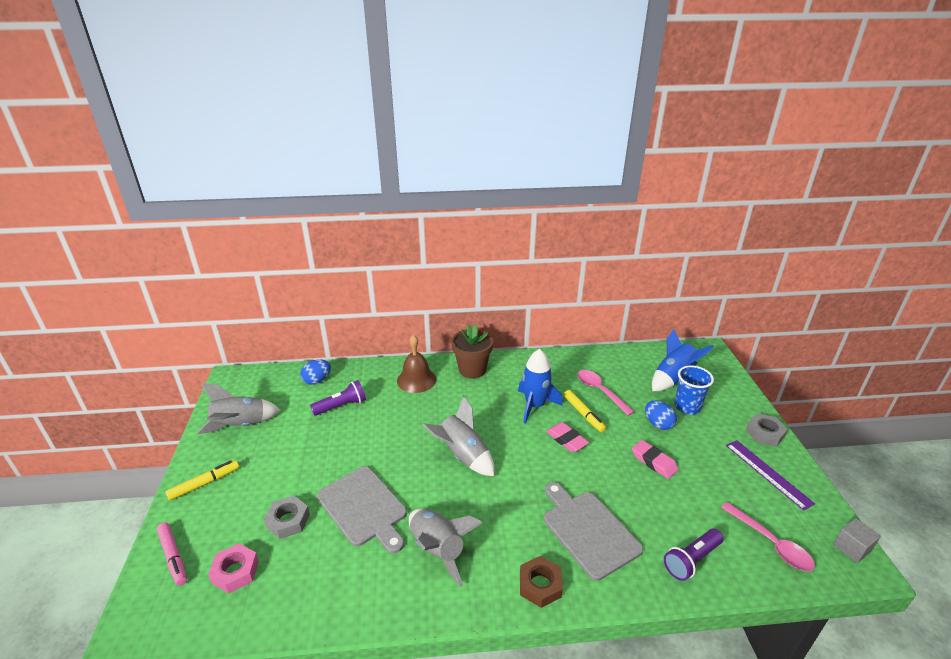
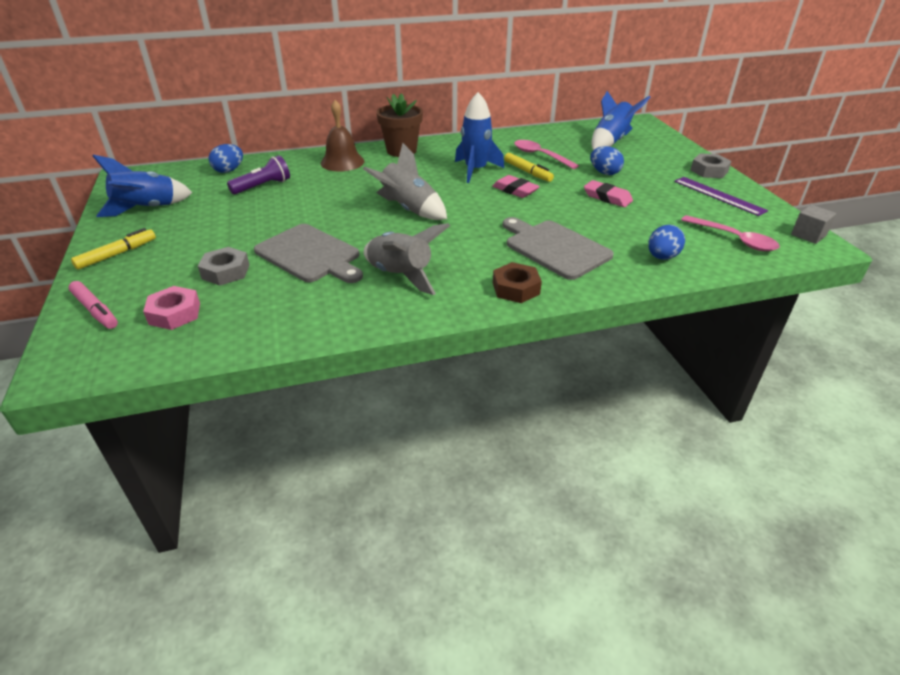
camera: 10 degrees left, 5 degrees up
grey rocket [197,383,280,434] -> blue rocket [93,155,192,217]
purple flashlight [664,529,723,581] -> blue egg [648,225,685,260]
blue cup [674,365,714,415] -> none

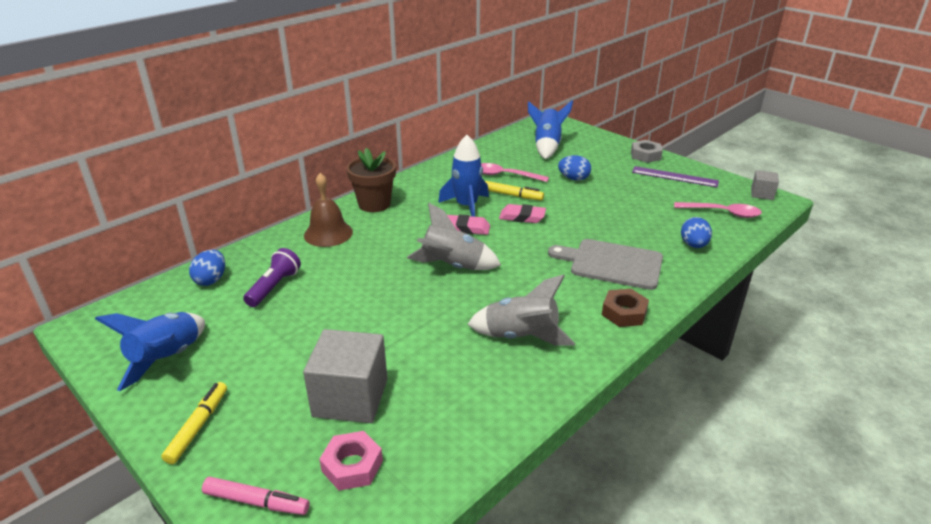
camera: 30 degrees left, 5 degrees down
grey nut [198,247,250,286] -> grey cube [303,329,387,423]
grey cutting board [254,224,363,283] -> none
pink eraser [584,180,633,207] -> pink eraser moved to [447,214,490,235]

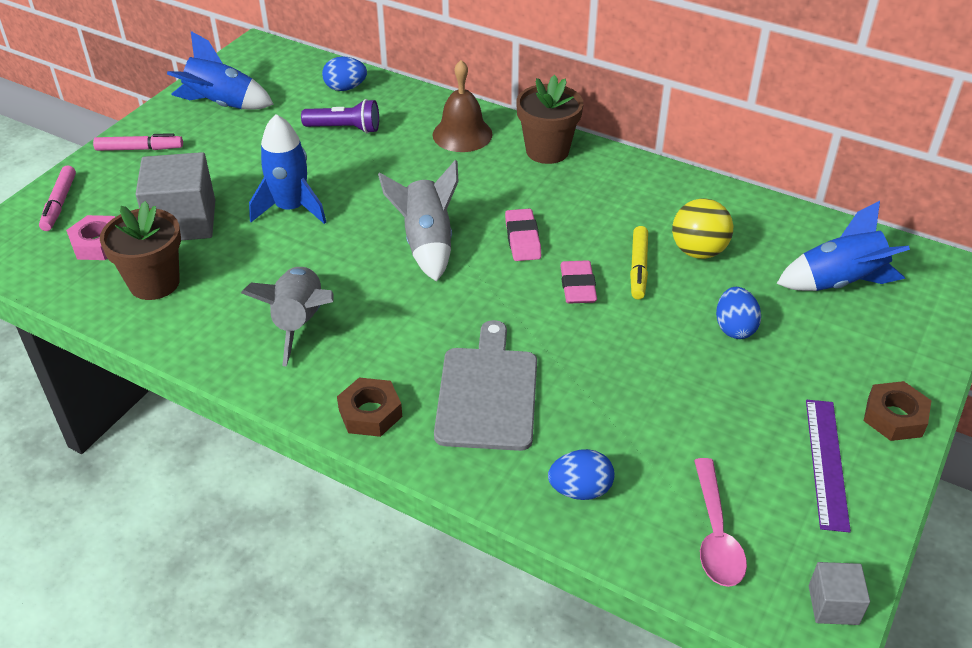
camera: 75 degrees right, 10 degrees up
yellow marker [161,382,227,464] -> pink marker [93,133,183,151]
blue rocket [438,135,489,217] -> blue rocket moved to [249,114,326,224]
pink spoon [481,163,549,182] -> yellow ball [672,199,733,259]
grey nut [631,140,663,163] -> brown nut [864,381,931,441]
none -> brown flower pot [100,201,181,300]

